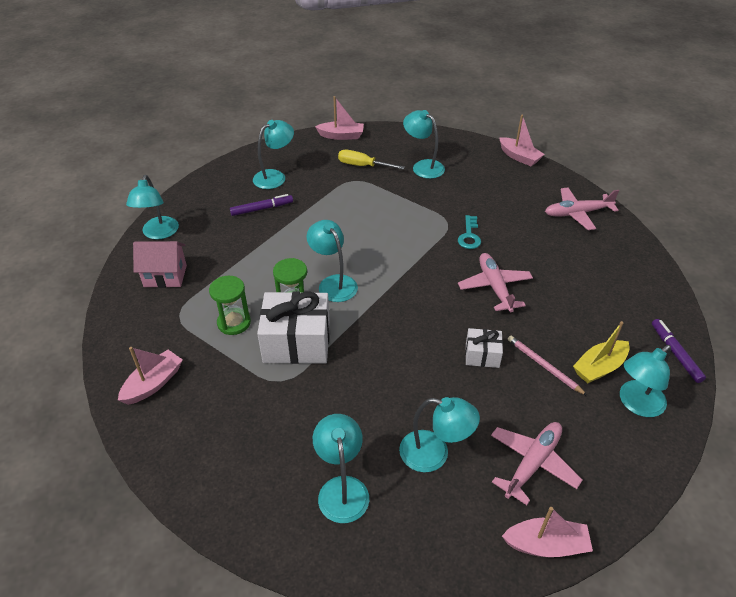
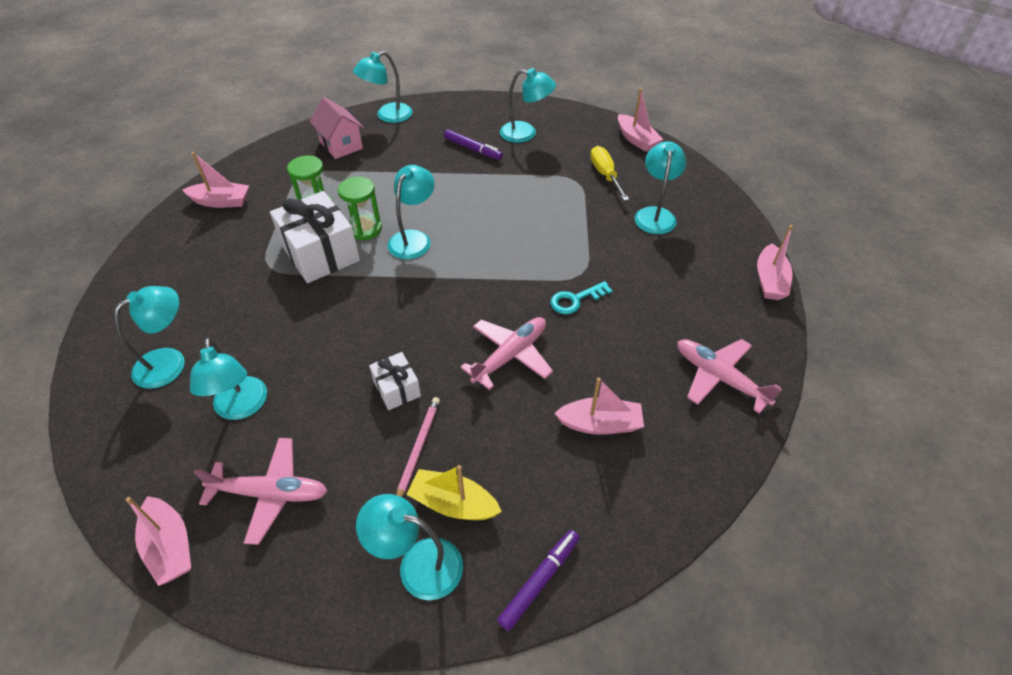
camera: 55 degrees right, 5 degrees up
none -> pink boat [554,377,644,435]

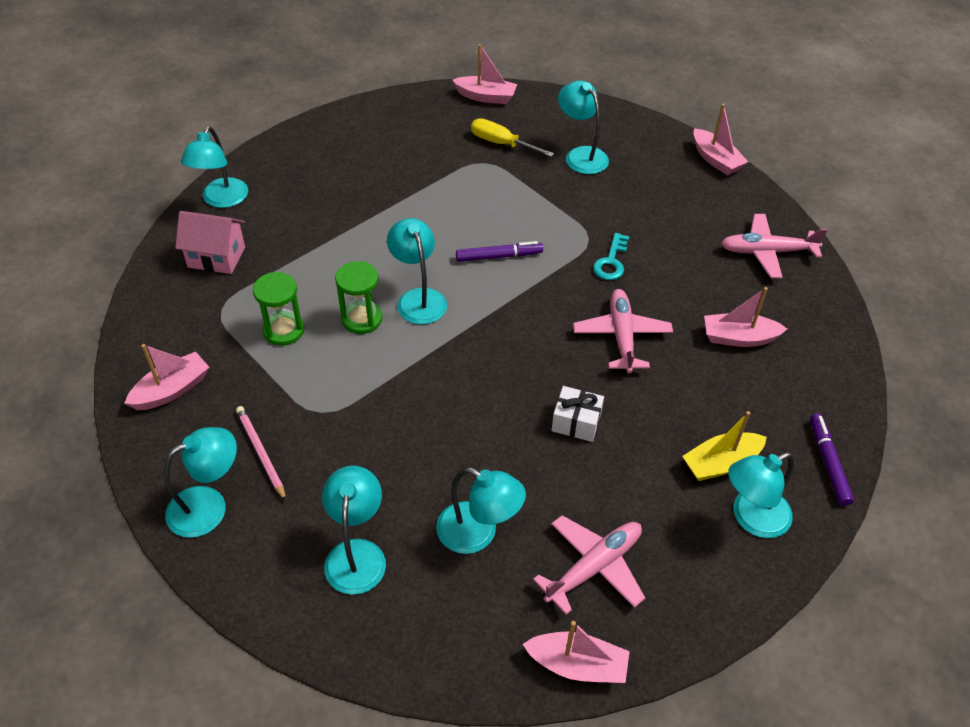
camera: 45 degrees left, 0 degrees up
white gift [270,191,360,283] -> none
pink pencil [396,397,440,497] -> pink pencil moved to [236,406,286,501]
purple marker [444,130,503,160] -> purple marker moved to [456,241,543,262]
turquoise lamp [500,68,556,143] -> turquoise lamp moved to [164,427,237,538]
pink boat [554,377,644,435] -> pink boat turned 135 degrees counterclockwise [704,287,787,347]

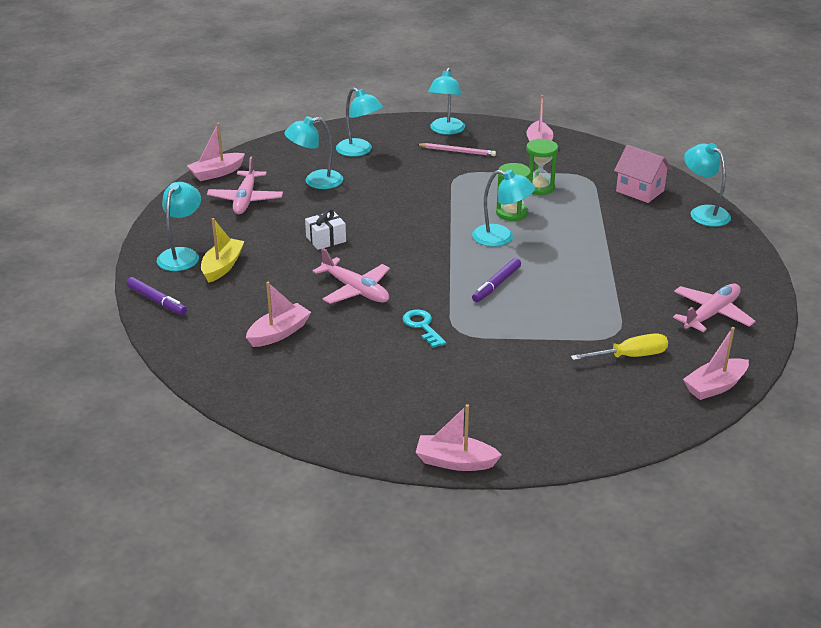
camera: 135 degrees right, 15 degrees down
pink house [175,211,245,274] -> pink house turned 75 degrees clockwise [614,145,672,203]
turquoise lamp [558,81,609,174] -> none
pink plane [721,214,828,278] -> pink plane moved to [673,283,756,332]

